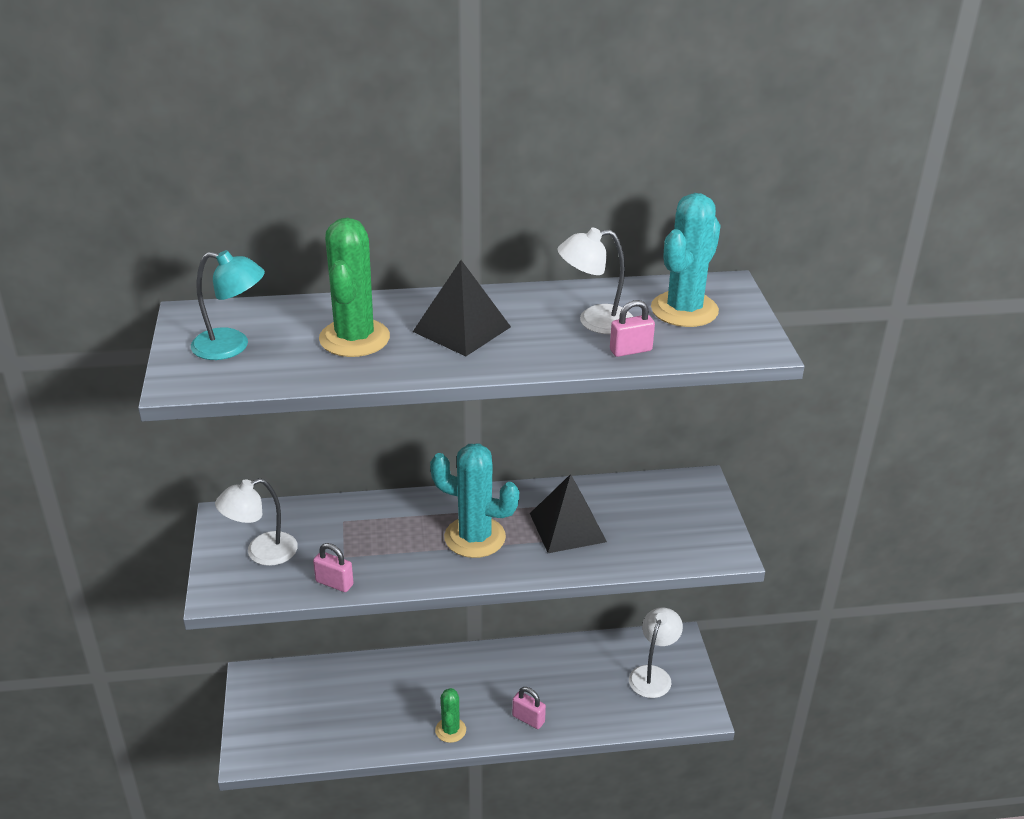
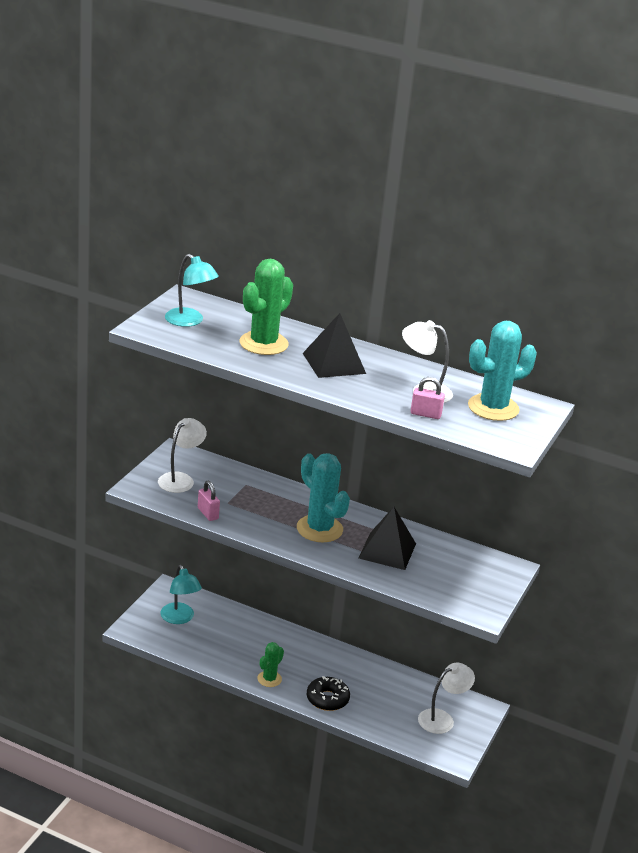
camera: 30 degrees right, 5 degrees down
white lamp [215,478,298,566] -> white lamp turned 120 degrees clockwise [158,418,207,493]
pink padlock [512,687,546,729] -> black donut [307,676,350,711]
none -> turquoise lamp [160,565,202,624]

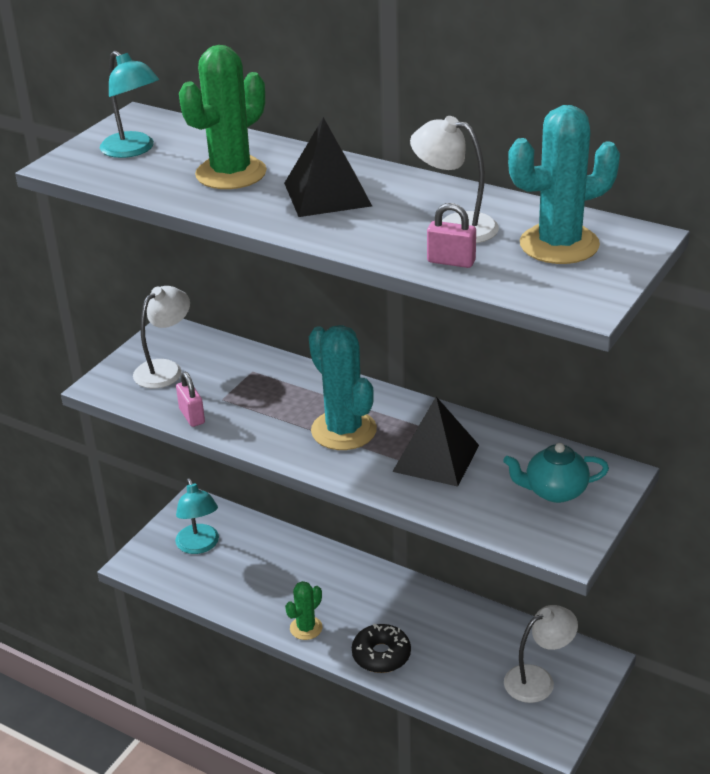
camera: 10 degrees right, 5 degrees up
none -> turquoise teapot [503,443,609,503]

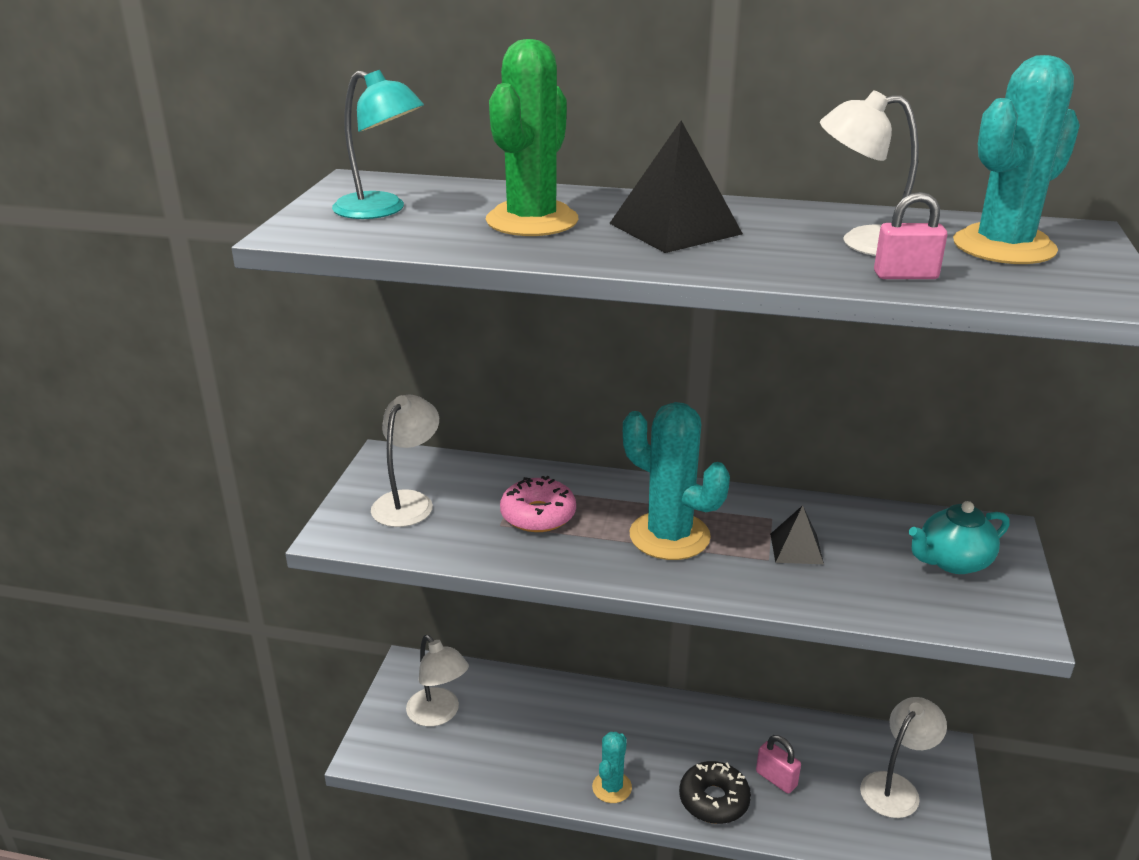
camera: 20 degrees left, 5 degrees down
turquoise lamp [175,478,219,554] -> white lamp [406,635,469,727]
pink padlock [176,372,205,427] -> pink padlock moved to [756,735,801,794]
green cactus [285,581,323,640] -> turquoise cactus [592,732,632,803]
black pyramid [392,397,479,487] -> black pyramid [770,505,824,564], size x0.57
none -> pink donut [500,476,576,532]

